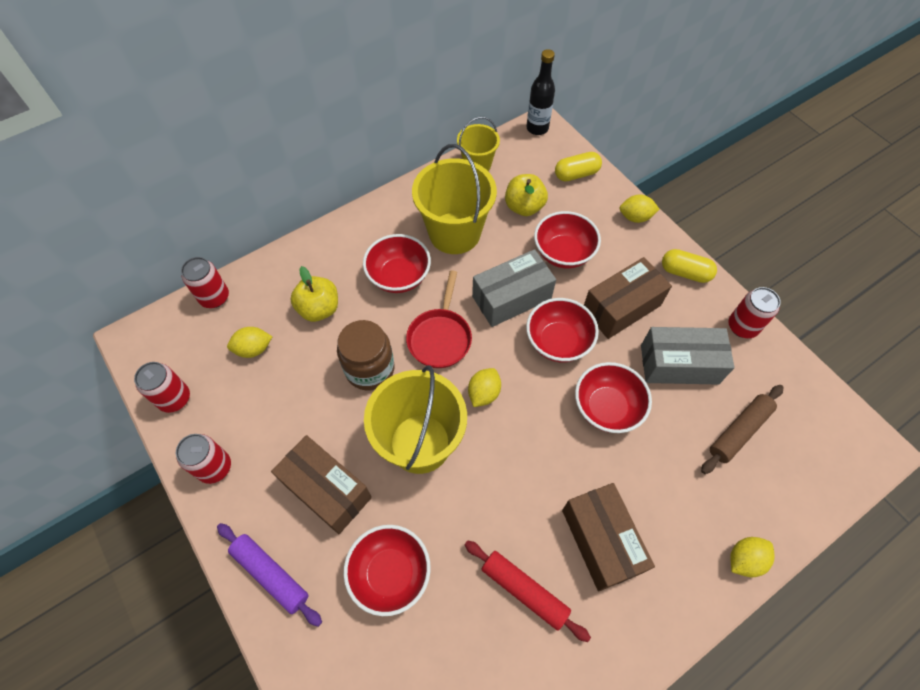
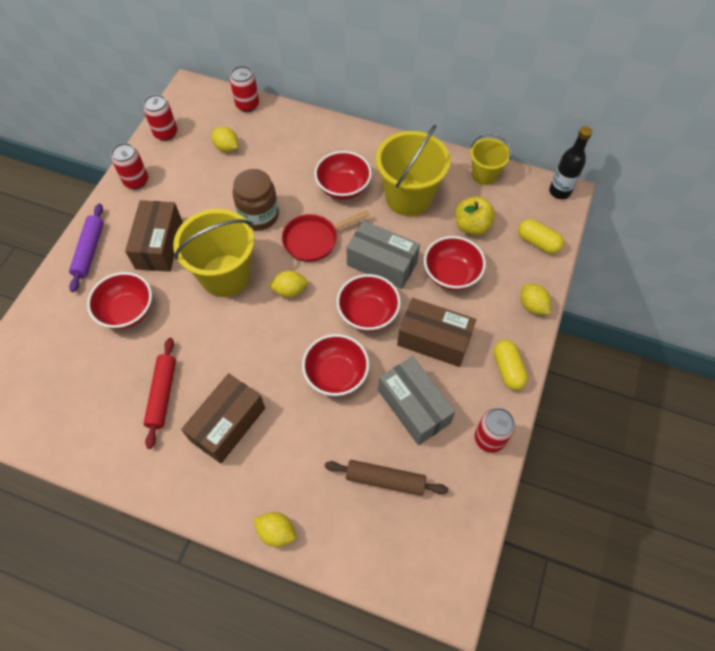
camera: 55 degrees right, 0 degrees up
yellow apple [290,266,338,322] -> none

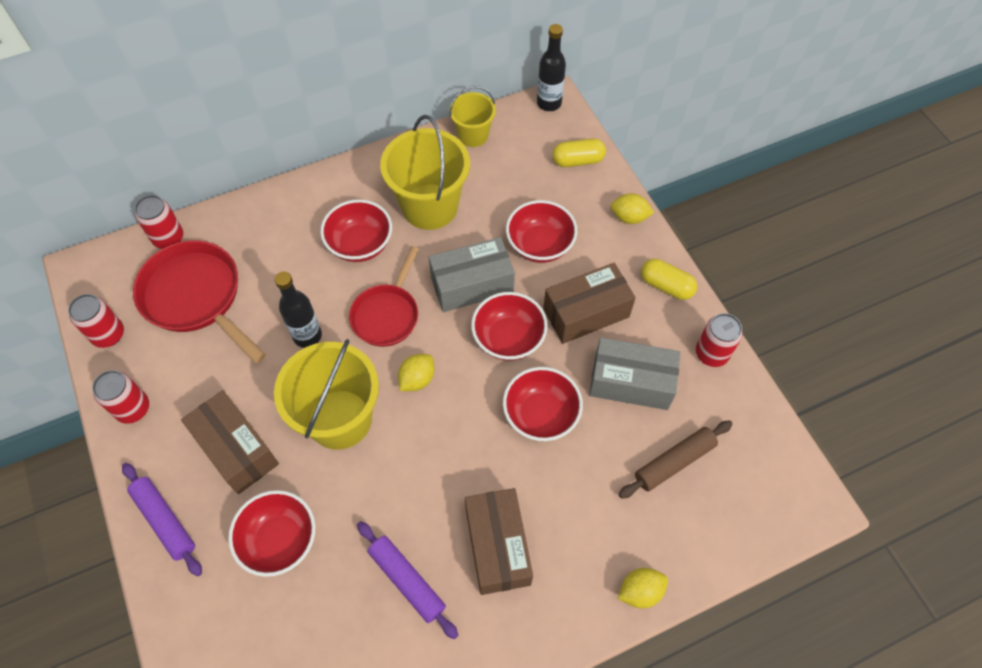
camera: 45 degrees left, 0 degrees up
red rolling pin [143,338,176,449] -> purple rolling pin [357,521,458,639]
yellow lemon [212,127,238,152] -> red pan [133,240,265,363]
brown jar [233,169,279,231] -> black bottle [275,272,322,348]
yellow apple [455,196,496,235] -> none

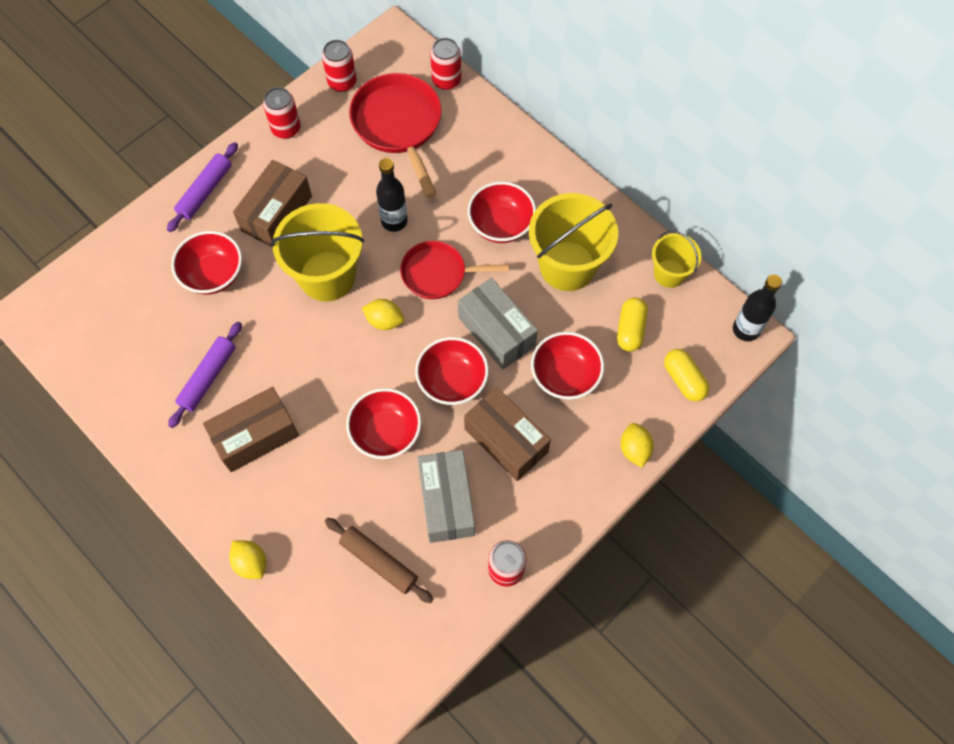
camera: 70 degrees right, 5 degrees up
red pan [133,240,265,363] -> red pan turned 45 degrees counterclockwise [349,73,442,198]
yellow capsule [641,259,697,300] -> yellow capsule moved to [617,297,648,351]

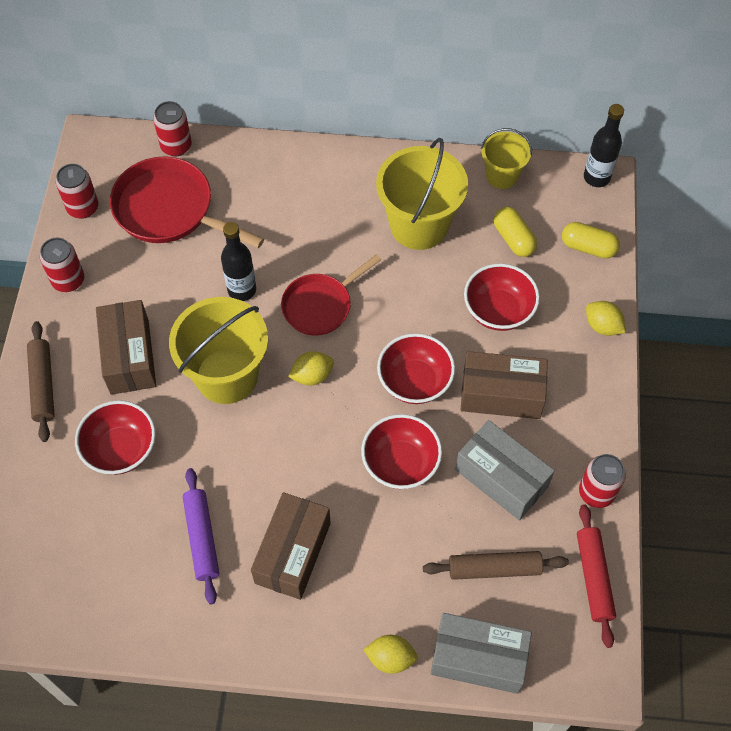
camera: 40 degrees left, 5 degrees down
purple rolling pin [167,142,238,232] -> brown rolling pin [27,321,55,442]
grey box [458,278,538,370] -> grey box moved to [431,613,532,694]
red bowl [468,182,536,243] -> none
none -> red rolling pin [577,504,616,648]

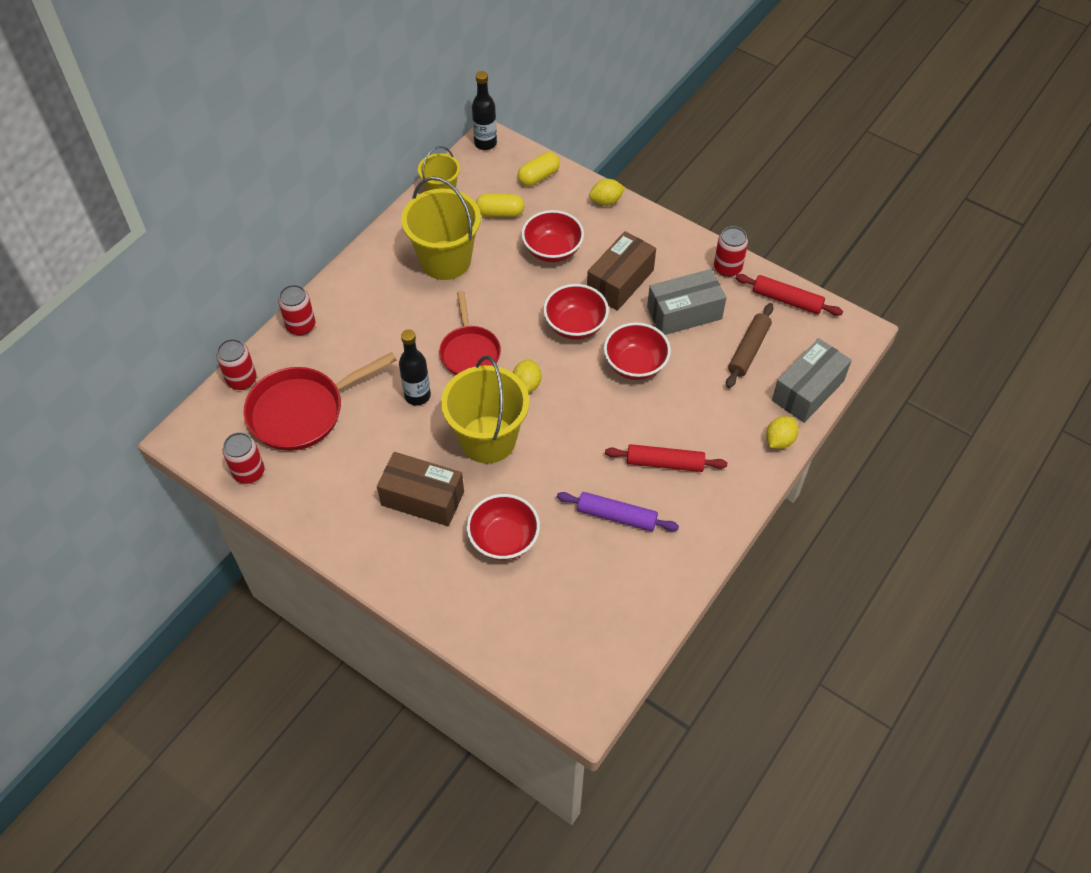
camera: 60 degrees left, 5 degrees down
brown rolling pin [27,321,55,442] -> none
red can [40,237,84,292] -> red can moved to [278,285,315,336]
brown box [251,492,331,600] -> red rolling pin [605,444,727,472]

